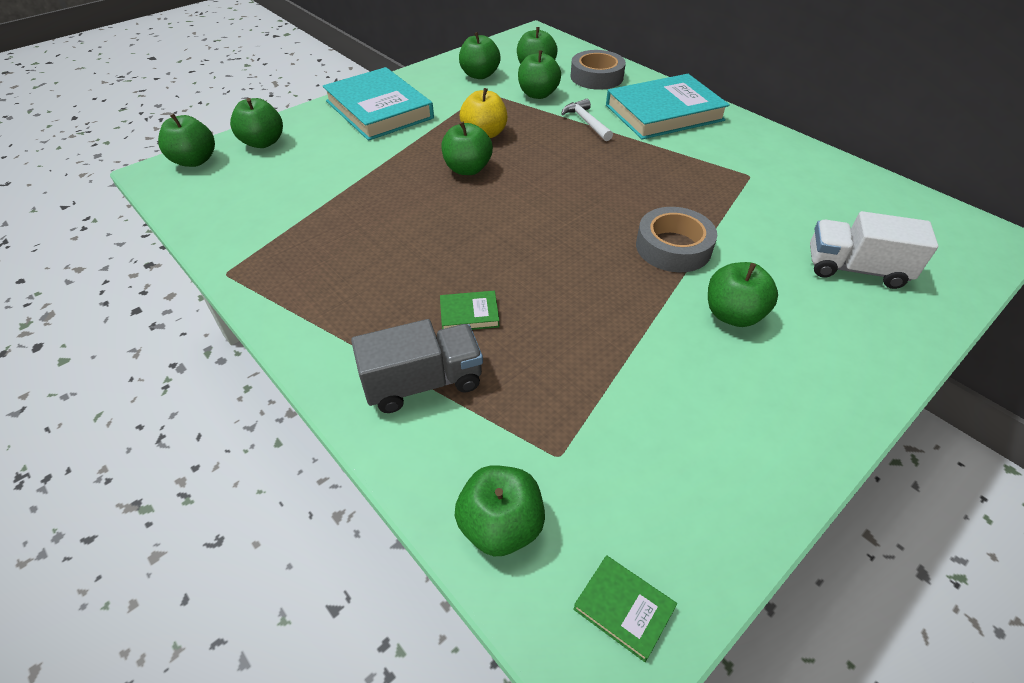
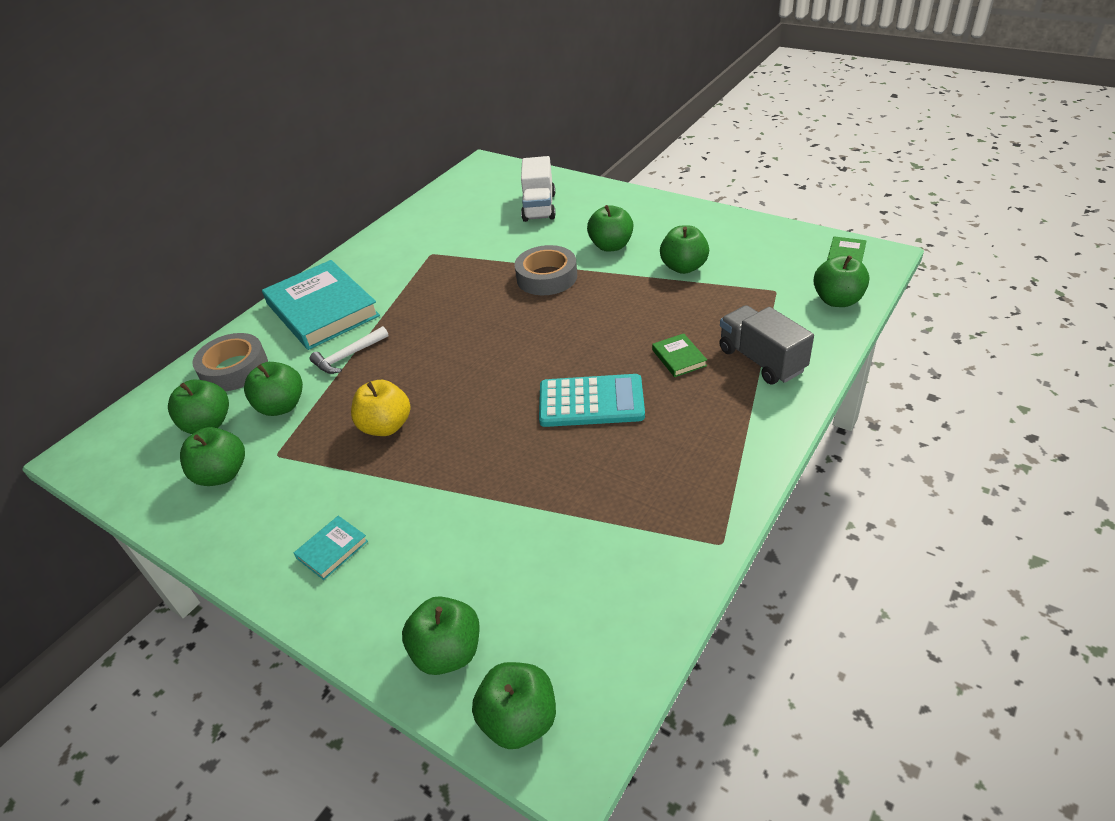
camera: 100 degrees left, 5 degrees down
turquoise book [323,67,434,141] -> turquoise book [294,516,368,580], size x0.41
green apple [441,122,493,175] -> green apple moved to [660,226,709,274]
none -> turquoise calculator [539,374,645,427]

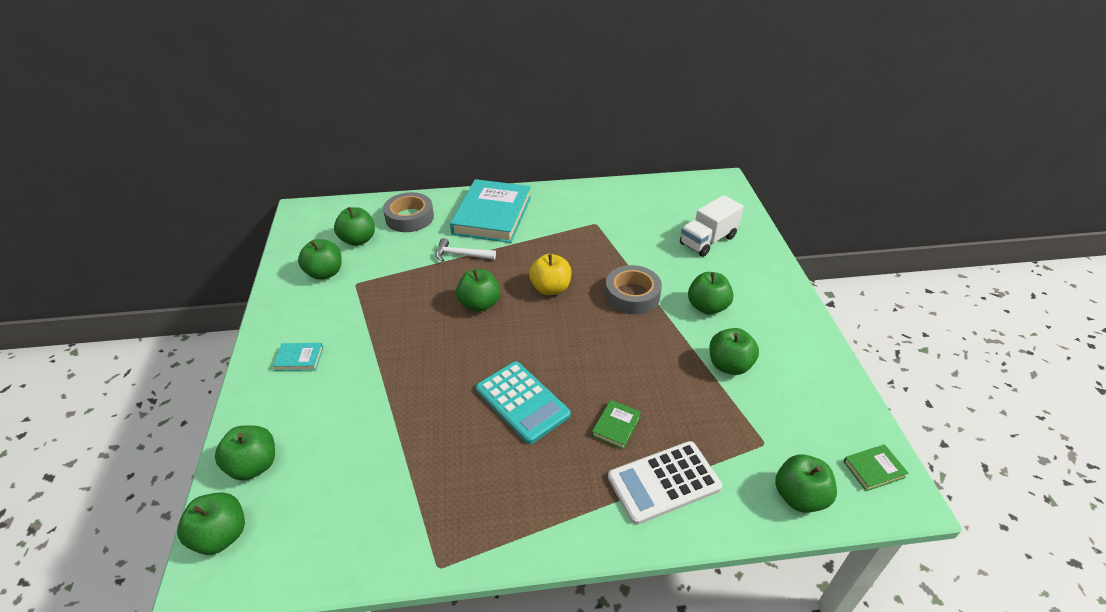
camera: 45 degrees right, 0 degrees up
green apple [244,362,303,416] -> green apple moved to [456,269,500,312]
yellow apple [351,380,411,436] -> yellow apple moved to [529,254,571,295]
grey truck [719,305,814,384] -> white calculator [608,441,722,525]

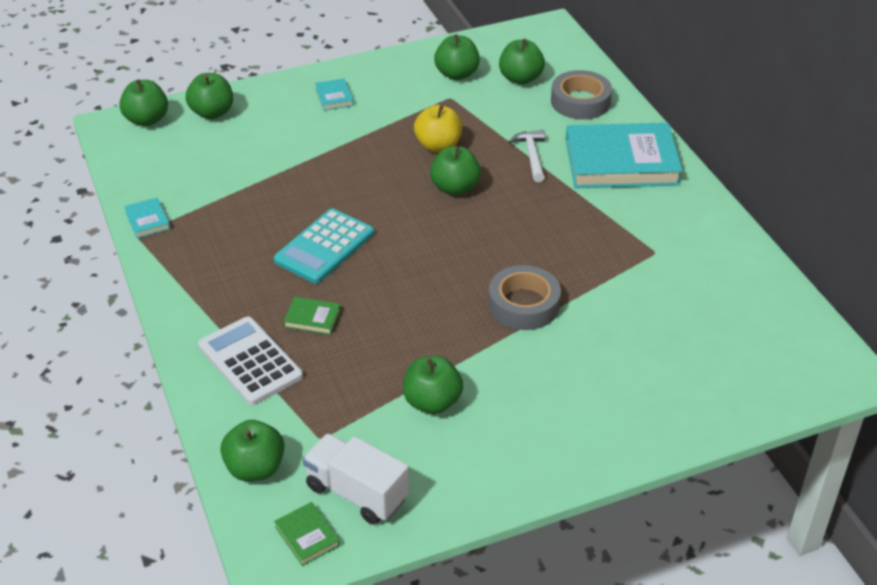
camera: 75 degrees right, 0 degrees up
yellow apple [529,254,571,295] -> yellow apple moved to [414,105,462,152]
white truck [680,195,744,257] -> white truck moved to [302,433,409,525]
green apple [688,272,734,315] -> none
none -> turquoise book [124,197,170,238]

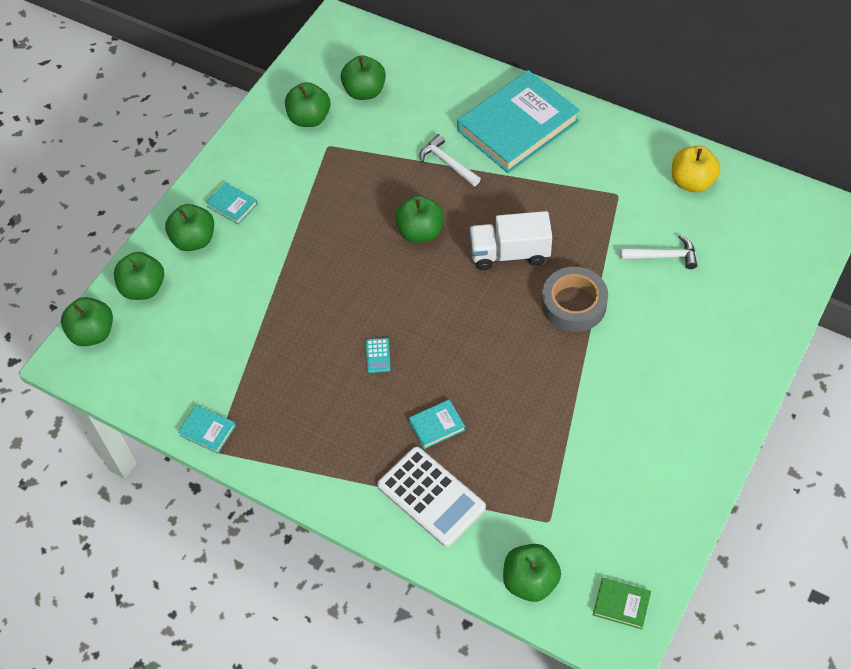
camera: 35 degrees left, 15 degrees up
white calculator [198,316,303,405] -> white calculator turned 150 degrees counterclockwise [377,447,486,547]
turquoise calculator [274,209,374,284] -> turquoise calculator [366,338,391,373], size x0.41
green book [283,297,341,335] -> turquoise book [409,399,465,449]
white truck [302,433,409,525] -> white truck moved to [469,211,552,270]
green apple [403,355,463,414] -> green apple moved to [165,204,214,251]
yellow apple [414,105,462,152] -> yellow apple moved to [672,146,721,193]
grey tape [551,70,612,120] -> none
none -> white hammer [620,235,697,269]

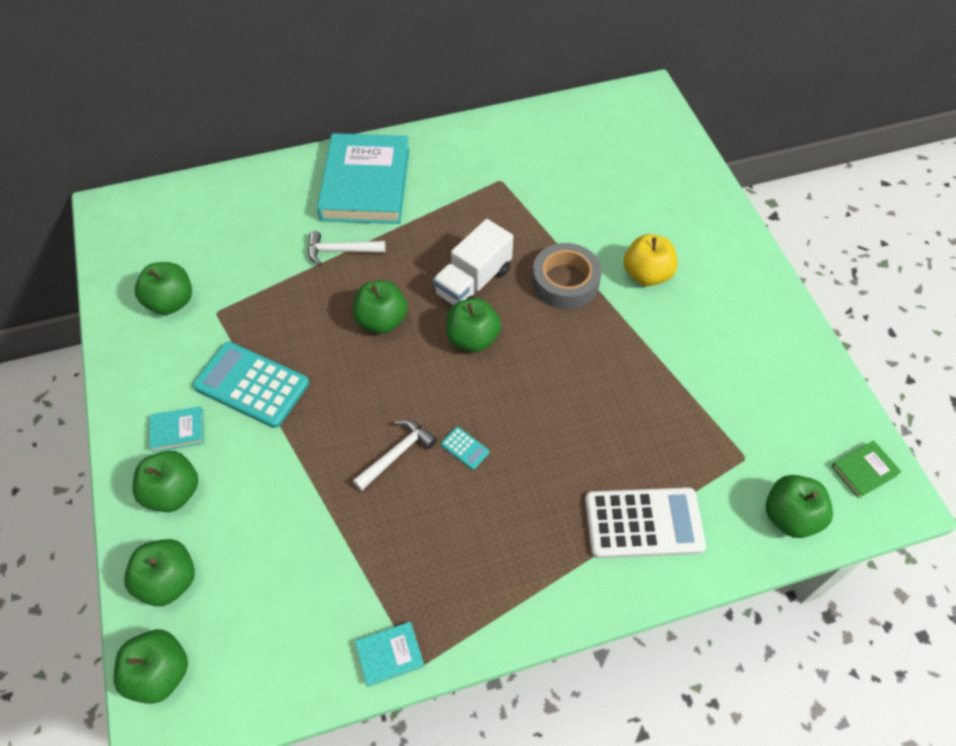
camera: 50 degrees left, 0 degrees up
green apple [341,55,386,100] -> green apple moved to [446,298,501,352]
turquoise book [409,399,465,449] -> none
white hammer [620,235,697,269] -> white hammer moved to [353,419,437,491]
yellow apple [672,146,721,193] -> yellow apple moved to [624,234,678,286]
none -> turquoise calculator [193,342,309,428]

